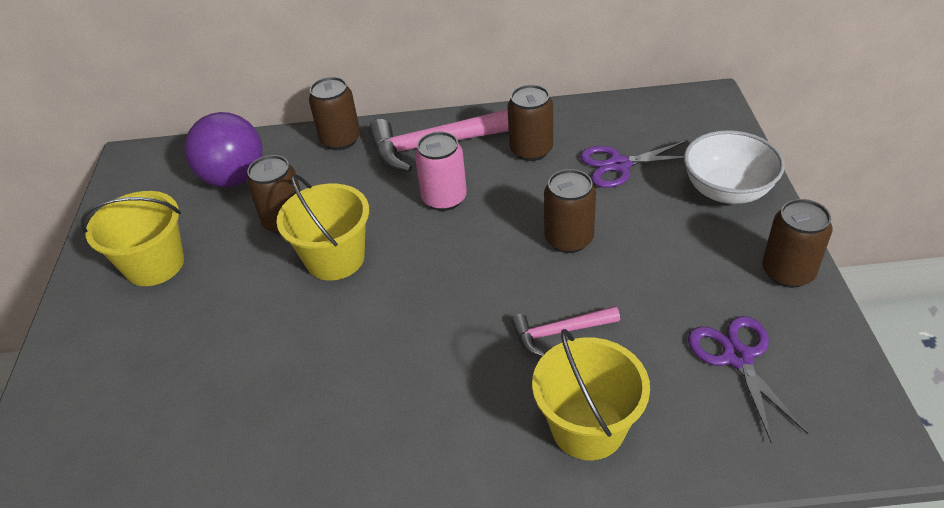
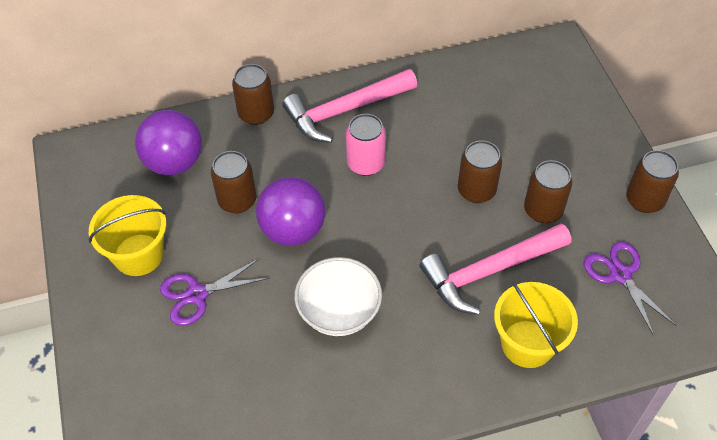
camera: 15 degrees left, 10 degrees up
yellow bucket [277,174,369,281] -> purple ball [256,177,325,246]
brown can [507,85,553,161] -> brown can moved to [524,160,572,223]
pink hammer [511,306,620,357] -> pink hammer [420,223,571,315], size x1.89
purple scissors [580,141,687,188] -> purple scissors moved to [160,258,270,326]
white bowl [684,130,785,204] -> white bowl moved to [294,257,382,336]

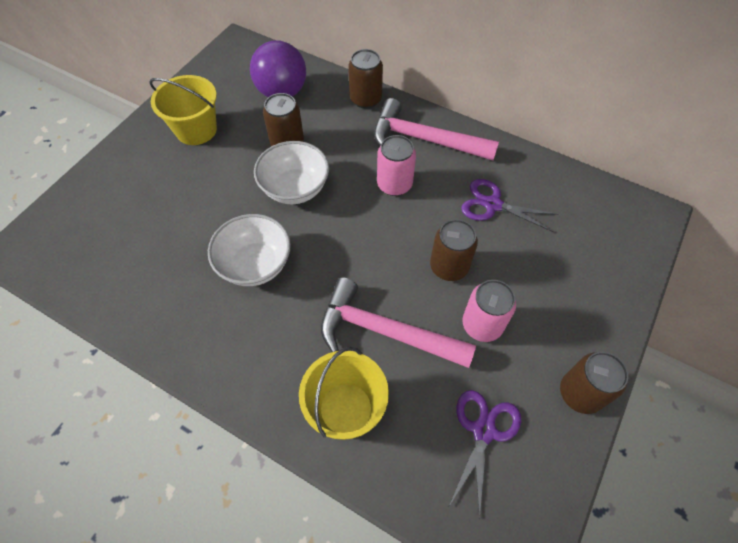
camera: 45 degrees right, 5 degrees up
purple scissors [160,258,270,326] -> purple scissors moved to [461,179,558,232]
purple ball [256,177,325,246] -> white bowl [254,141,329,204]
brown can [524,160,572,223] -> pink can [463,280,516,342]

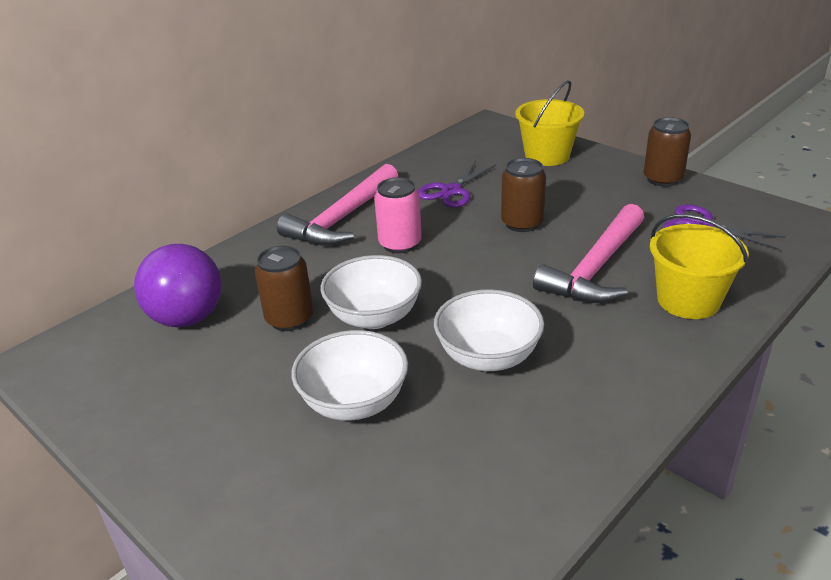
camera: 75 degrees left, 25 degrees down
yellow bucket [149,75,217,145] -> yellow bucket moved to [515,80,584,166]
brown can [348,49,383,109] -> none
pink can [463,280,516,342] -> none
none -> white bowl [292,330,408,421]

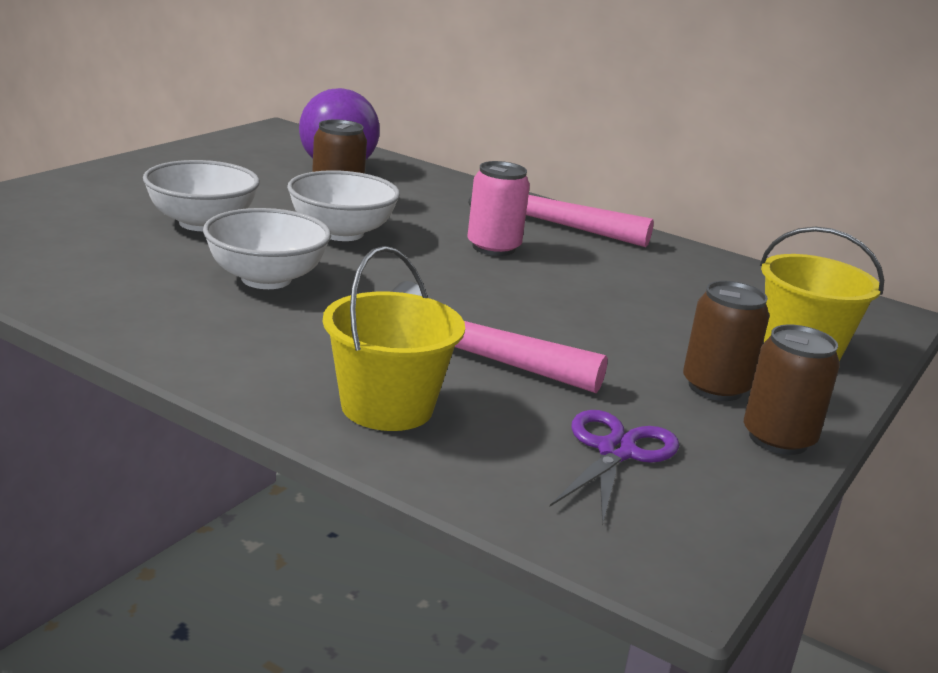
camera: 75 degrees right, 10 degrees down
purple scissors [418,161,496,208] -> none
brown can [501,158,546,232] -> brown can moved to [683,281,770,401]

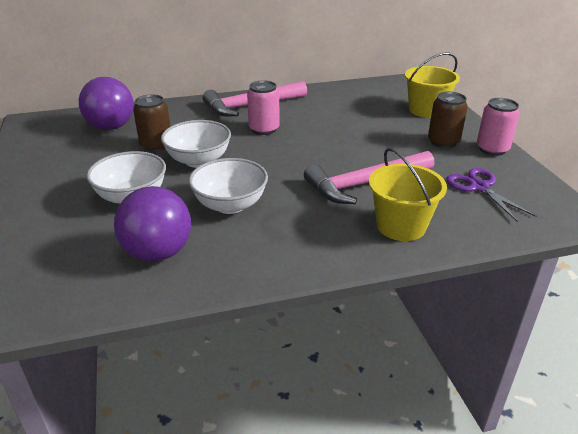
camera: 45 degrees left, 10 degrees up
brown can [744,325,840,455] -> pink can [477,98,520,156]
none -> purple ball [114,186,191,261]

